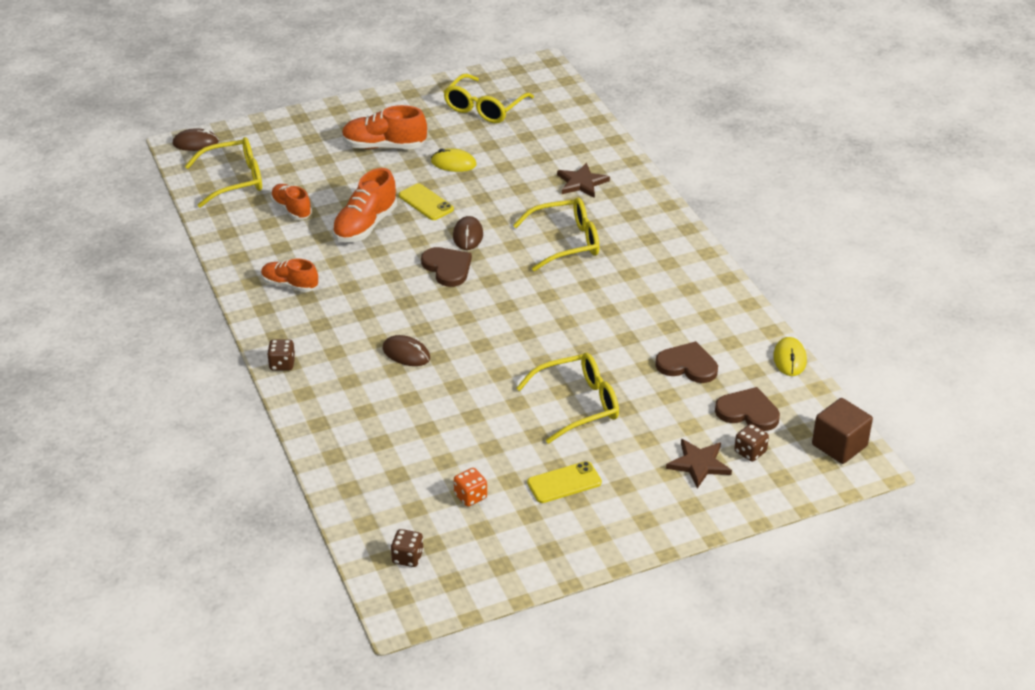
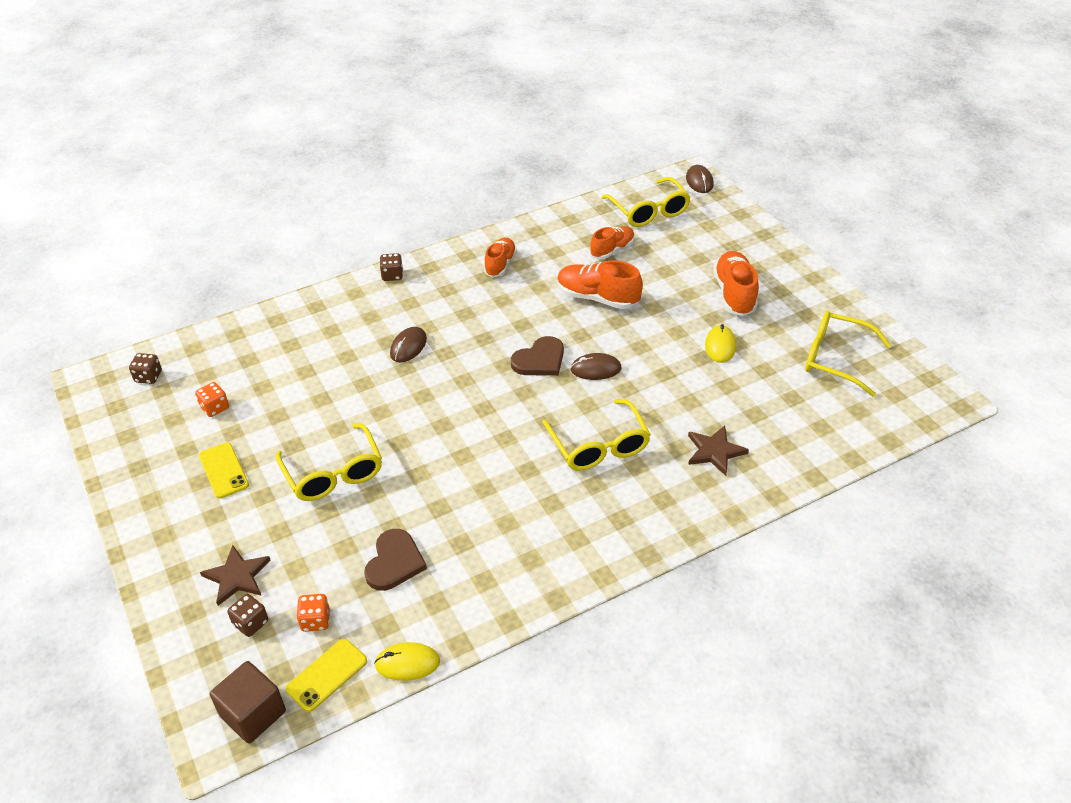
camera: 85 degrees right, 5 degrees up
yellow phone [399,183,454,220] -> yellow phone moved to [286,639,367,712]
brown heart [715,387,780,431] -> orange dice [296,594,330,632]

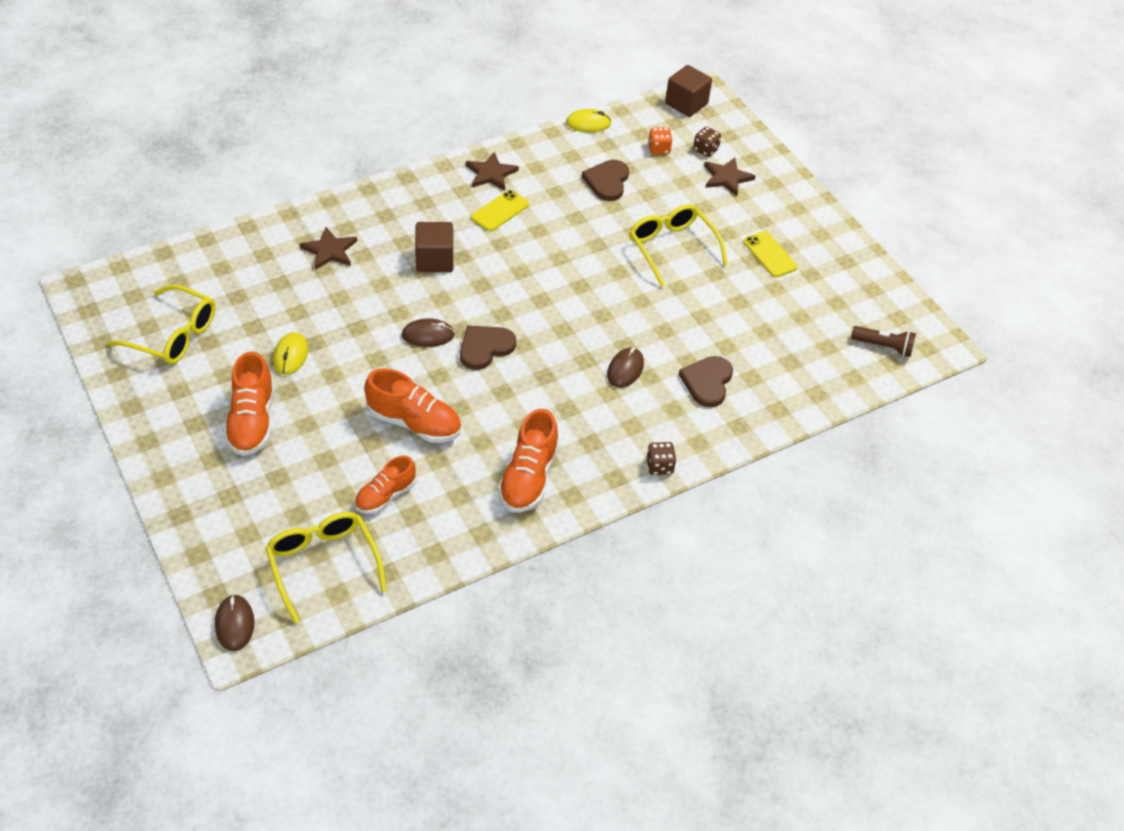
camera: 175 degrees right, 5 degrees up
brown dice [129,353,162,384] -> brown flashlight [851,326,916,357]
orange dice [195,382,229,417] -> none
yellow phone [286,639,367,712] -> yellow phone moved to [471,190,529,231]
orange shoe [484,238,517,277] -> orange shoe [498,409,559,512], size x1.51
yellow glasses [542,399,651,470] -> brown cube [415,222,453,272]
none -> brown star [465,152,519,191]
none -> brown heart [679,356,733,407]

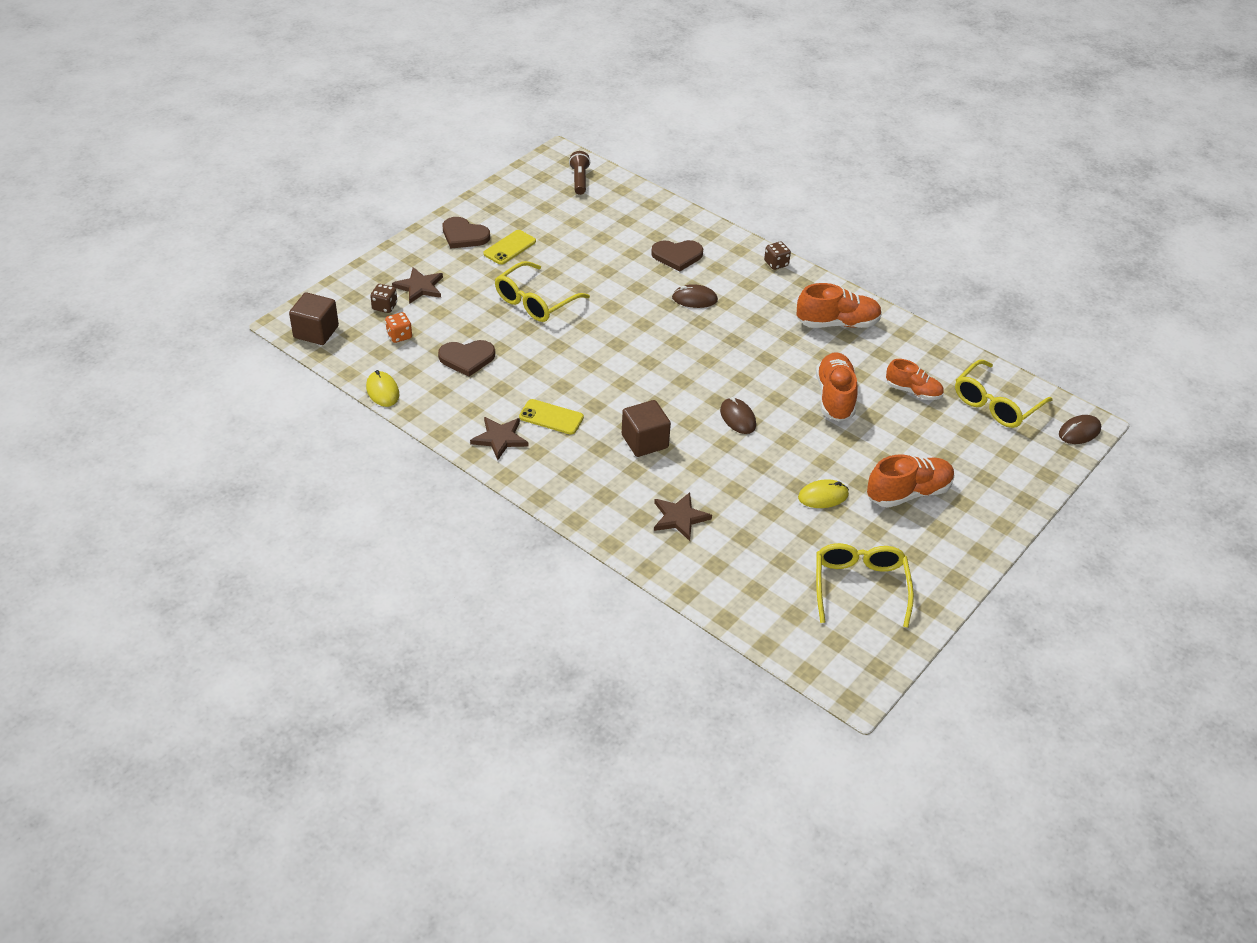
camera: 110 degrees left, 5 degrees down
brown heart [460,325,516,370] -> brown heart moved to [443,217,490,249]

